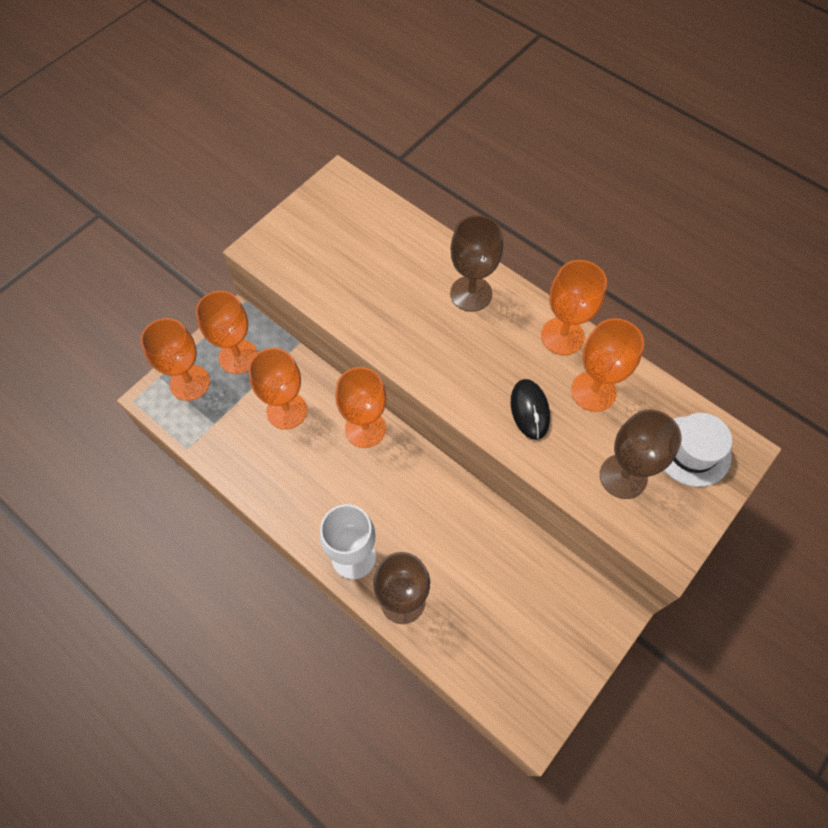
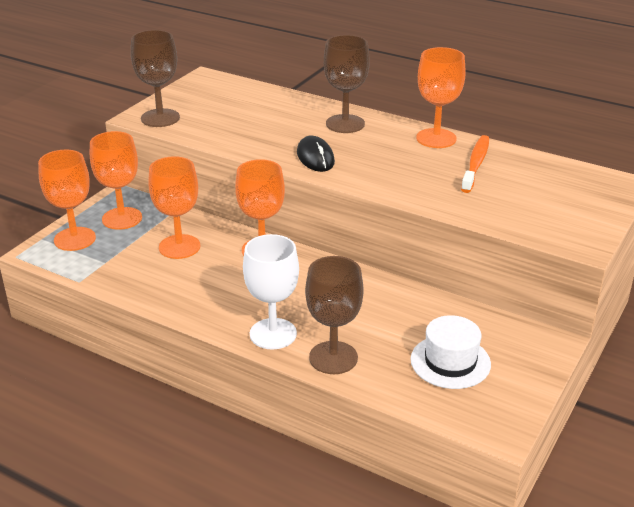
camera: 10 degrees left, 30 degrees down
black mouse [511,379,550,440] -> black mouse moved to [297,136,335,172]
orange goblet [571,318,644,412] -> orange toothbrush [461,135,489,193]
brown goblet [600,409,682,499] -> brown goblet moved to [131,30,180,127]
white hat [664,413,732,487] -> white hat moved to [411,315,491,389]

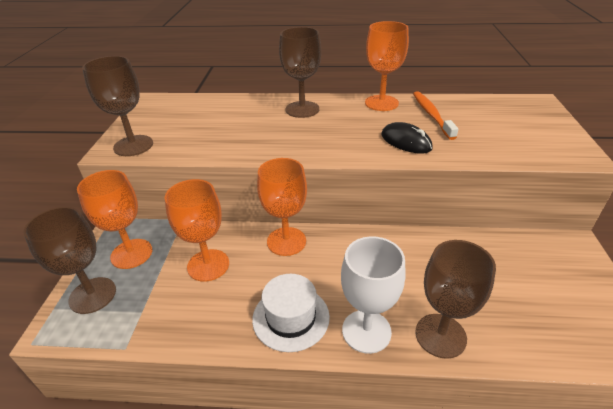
camera: 25 degrees left, 5 degrees up
orange goblet [38,150,96,251] -> brown goblet [23,207,116,314]
black mouse [297,136,335,172] -> black mouse moved to [381,122,433,154]
white hat [411,315,491,389] -> white hat moved to [252,274,330,352]

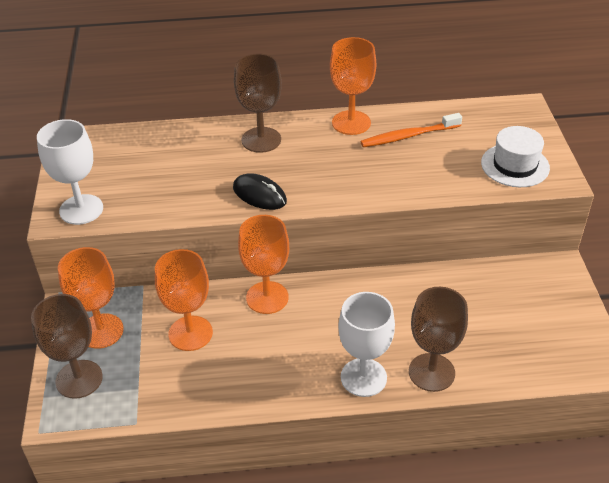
camera: 10 degrees left, 5 degrees up
brown goblet [82,56,153,156] -> white goblet [37,119,103,225]
white hat [252,274,330,352] -> white hat moved to [481,126,550,187]
black mouse [381,122,433,154] -> black mouse moved to [233,173,287,210]
orange toothbrush [413,91,458,140] -> orange toothbrush turned 90 degrees counterclockwise [360,113,462,147]

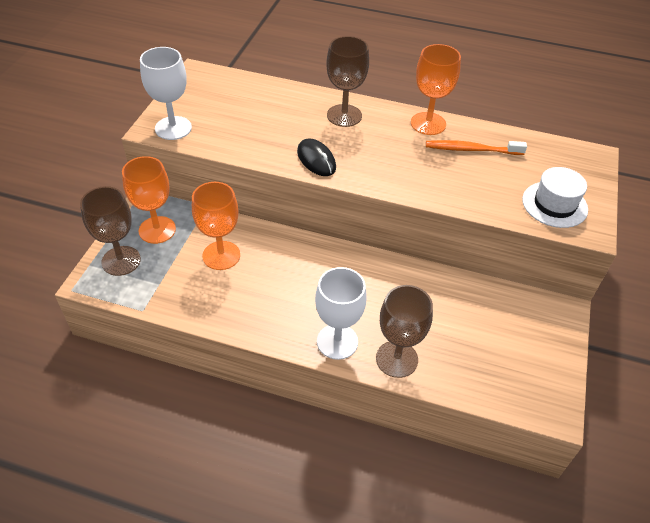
camera: 20 degrees right, 5 degrees up
orange goblet [238,215,289,314] -> none

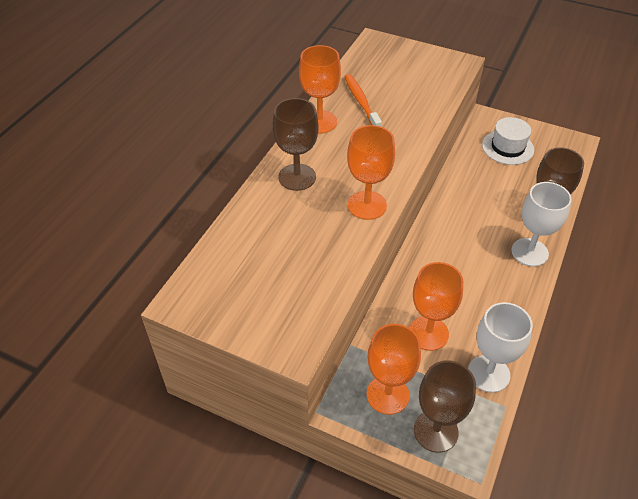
camera: 80 degrees left, 0 degrees up
white goblet [140,47,192,140] -> white goblet moved to [468,302,533,393]
black mouse [297,139,336,176] -> orange goblet [347,125,395,220]
orange toothbrush [426,140,527,155] -> orange toothbrush turned 150 degrees clockwise [344,74,382,127]
white hat [522,167,588,228] -> white hat moved to [482,117,534,165]

